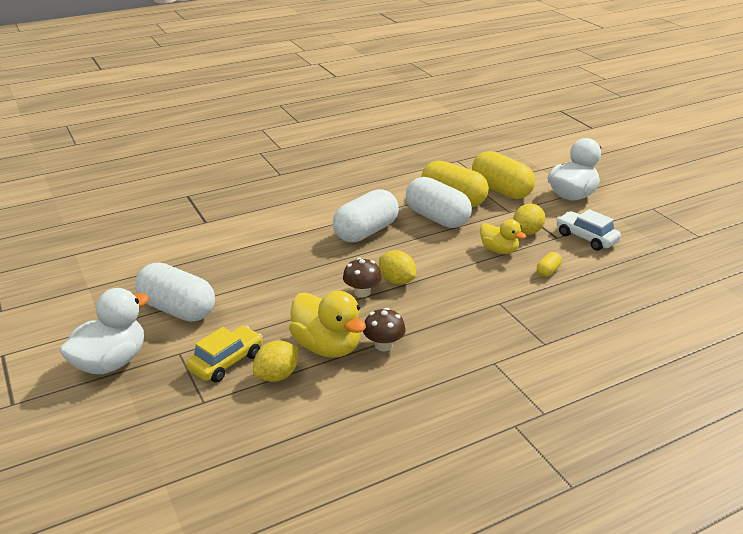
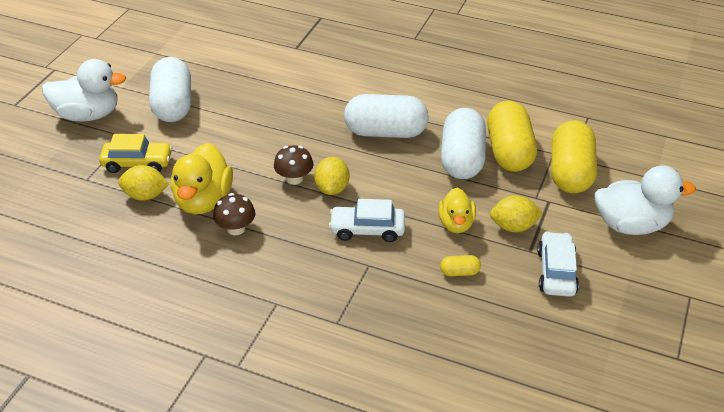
camera: 50 degrees right, 10 degrees up
none -> white car [329,199,405,242]

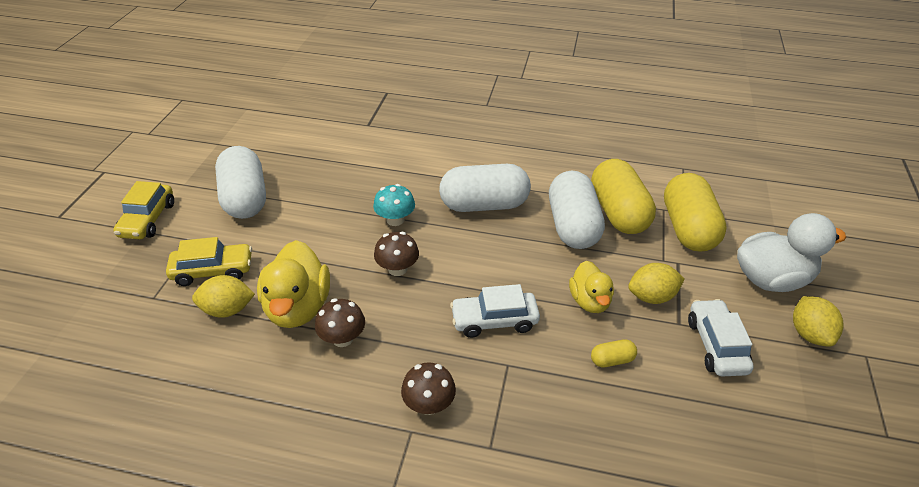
camera: 10 degrees left, 0 degrees up
white duck [42,59,126,122] -> yellow car [113,181,174,239]
yellow lemon [314,157,349,195] -> yellow lemon moved to [793,296,844,346]
none -> turquoise mushroom [373,184,415,226]
none -> brown mushroom [401,362,456,415]

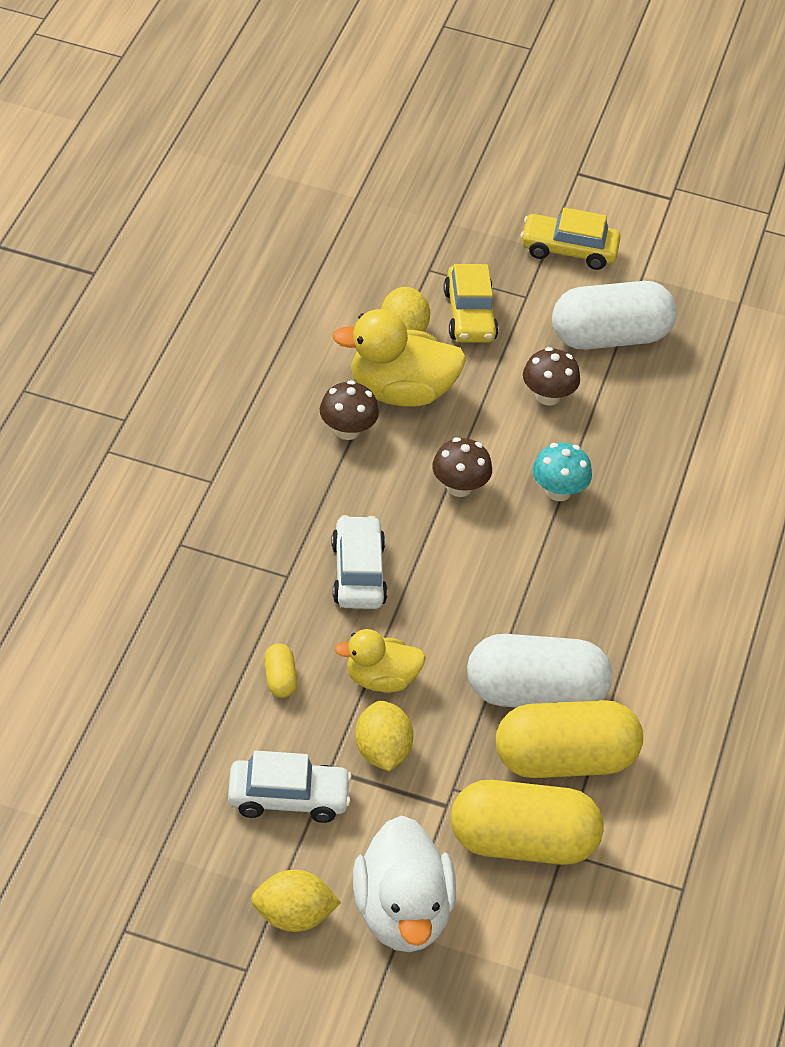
camera: 90 degrees right, 5 degrees up
brown mushroom [401,362,456,415] -> brown mushroom moved to [523,347,580,406]
white capsule [439,164,531,212] -> none

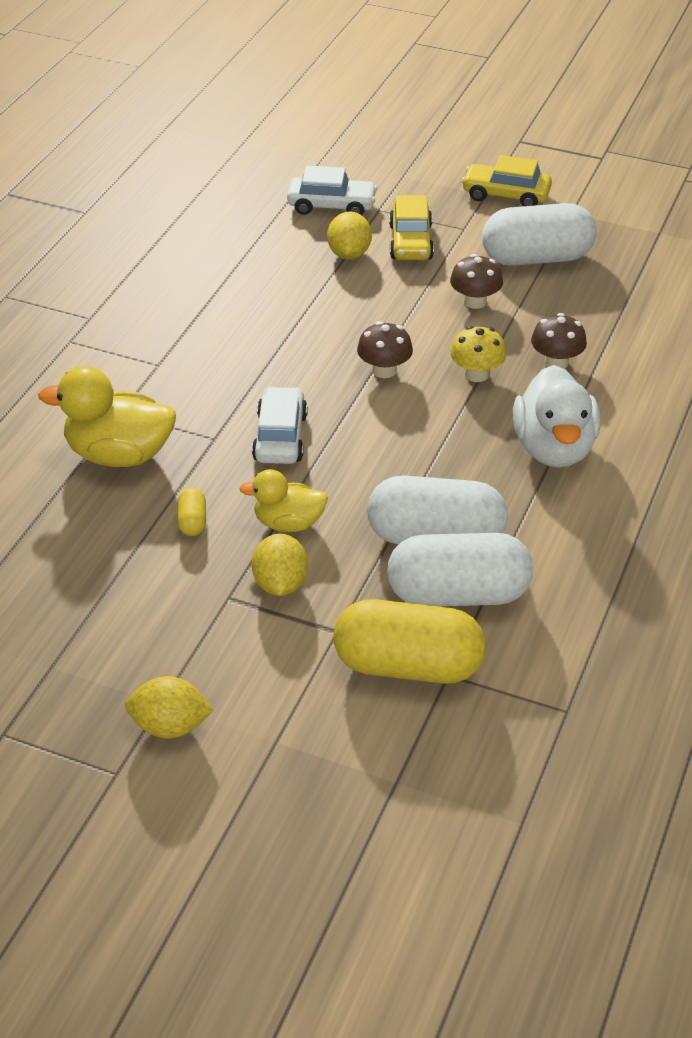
camera: 10 degrees right, 5 degrees down
white car [228,750,352,823] -> white car moved to [287,165,377,215]
brown mushroom [320,380,379,440] -> brown mushroom moved to [531,313,587,369]
yellow duck [332,309,467,406] -> yellow duck moved to [38,366,176,467]
white duck [353,815,456,952] -> white duck moved to [513,365,601,468]
yellow capsule [496,700,643,778] -> white capsule [387,533,533,606]
turquoise mushroom [532,443,592,501] -> yellow mushroom [450,326,506,382]

